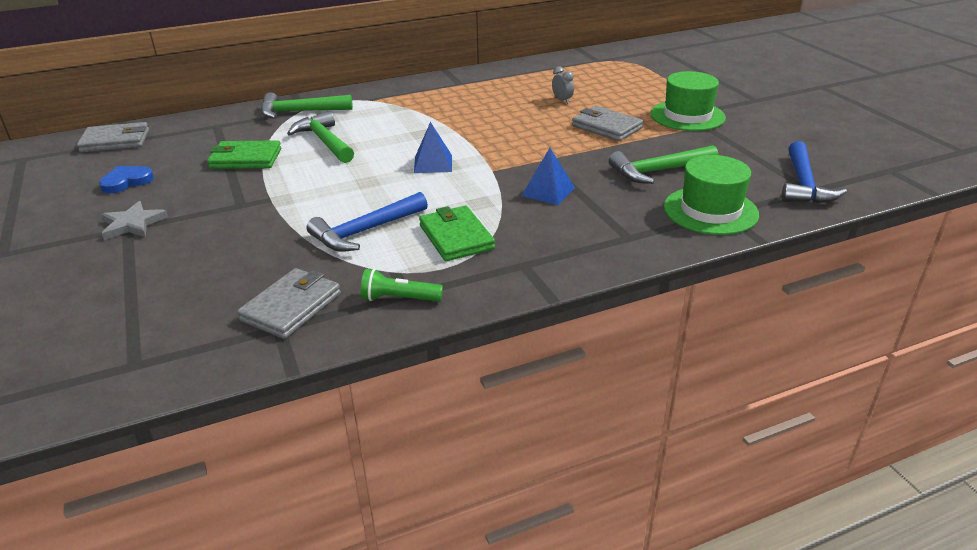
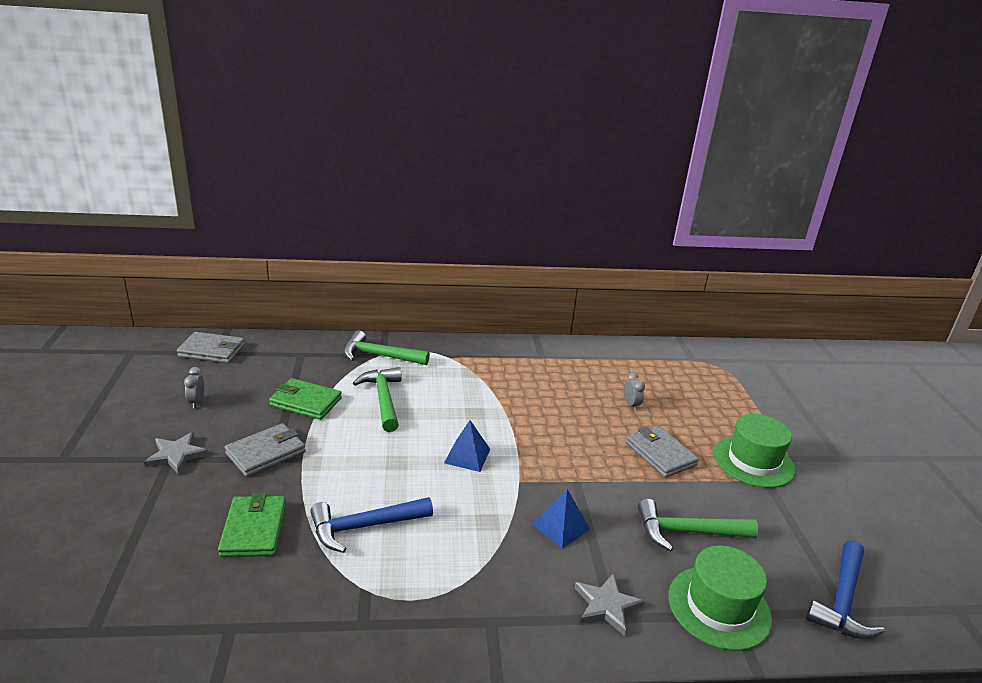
camera: 15 degrees right, 5 degrees down
blue heart [99,166,154,194] -> grey clock [184,367,204,408]
grey wallet [237,268,341,339] -> grey wallet moved to [225,423,306,477]
green flashlight [361,269,443,302] -> none
green wallet [419,206,495,261] -> green wallet moved to [218,493,286,557]
none -> grey star [575,574,645,636]

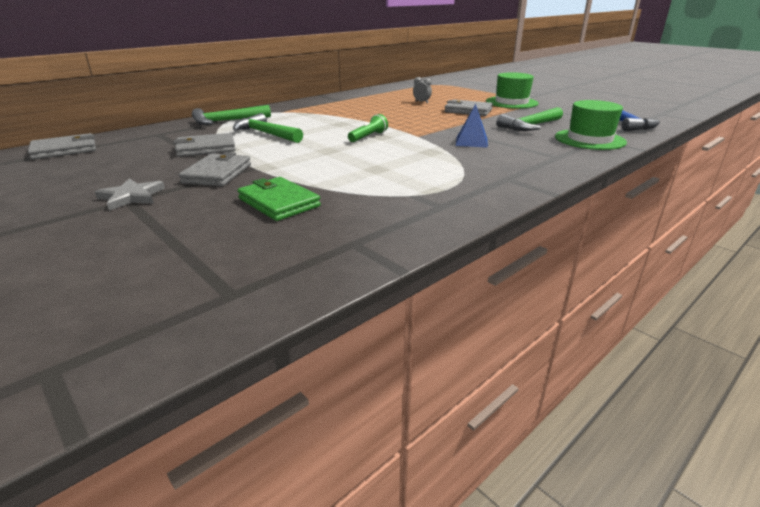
camera: 35 degrees left, 0 degrees up
grey clock [184,367,204,408] -> none
green wallet [269,378,342,420] -> grey wallet [173,133,236,157]
blue hammer [310,497,433,553] -> none
blue pyramid [444,420,490,472] -> green flashlight [348,114,388,142]
grey star [575,574,645,636] -> none

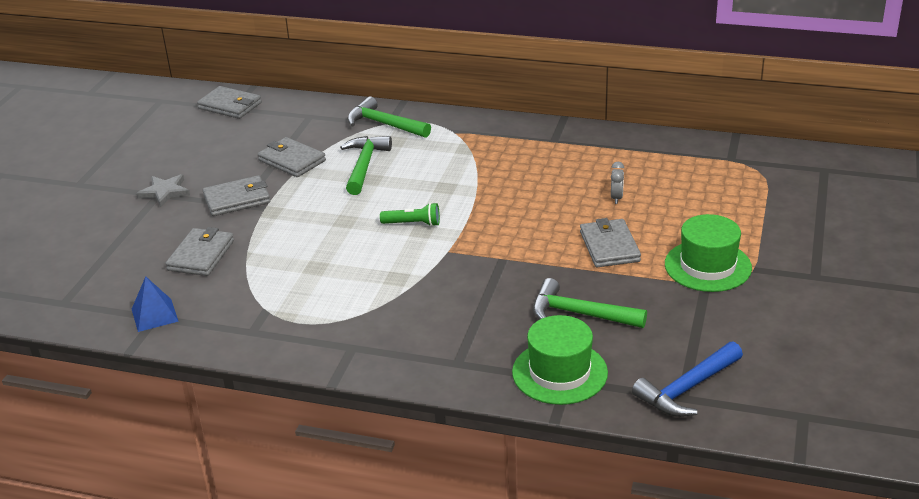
camera: 60 degrees right, 5 degrees up
green wallet [237,177,321,221] -> grey wallet [165,227,234,276]
blue pyramid [456,104,488,148] -> blue pyramid moved to [132,276,179,332]

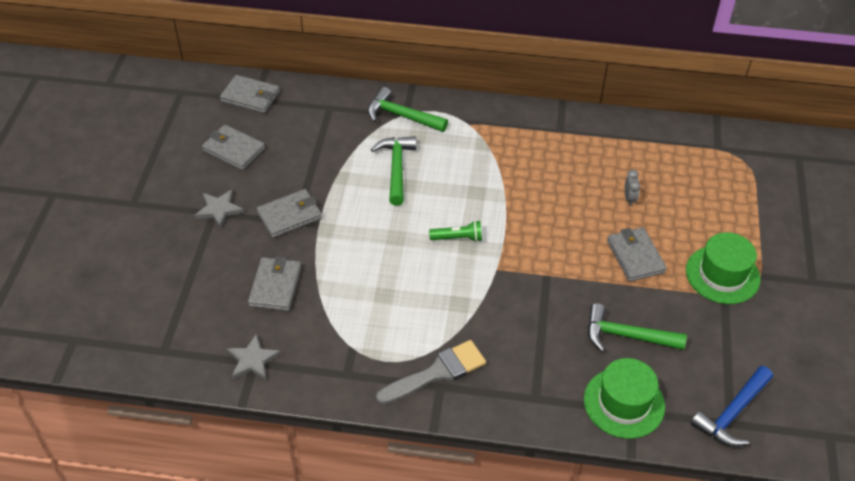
camera: 10 degrees left, 15 degrees up
blue pyramid [132,276,179,332] -> grey star [227,334,281,380]
grey wallet [258,137,326,177] -> grey wallet moved to [202,125,265,170]
none -> grey brush [376,340,486,404]

